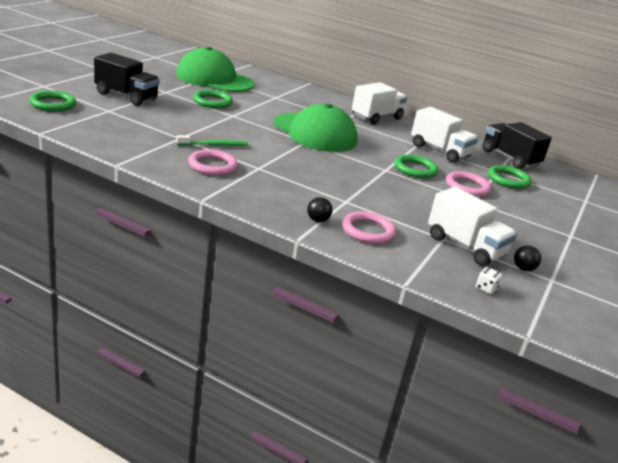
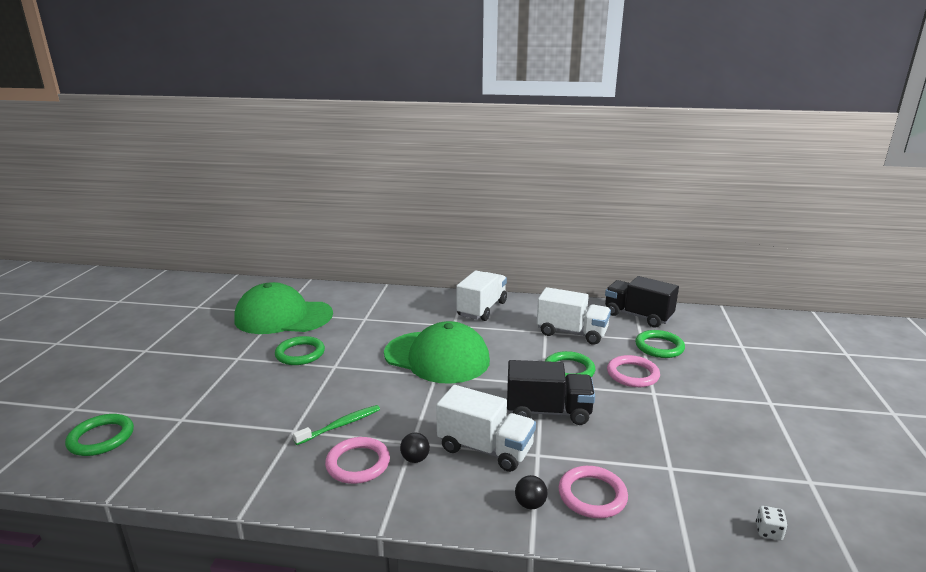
camera: 15 degrees left, 5 degrees down
black truck [94,53,160,106] -> black truck moved to [507,360,595,425]
white truck [428,187,517,266] -> white truck moved to [436,385,536,472]
black ball [514,245,541,271] -> black ball moved to [400,433,430,463]

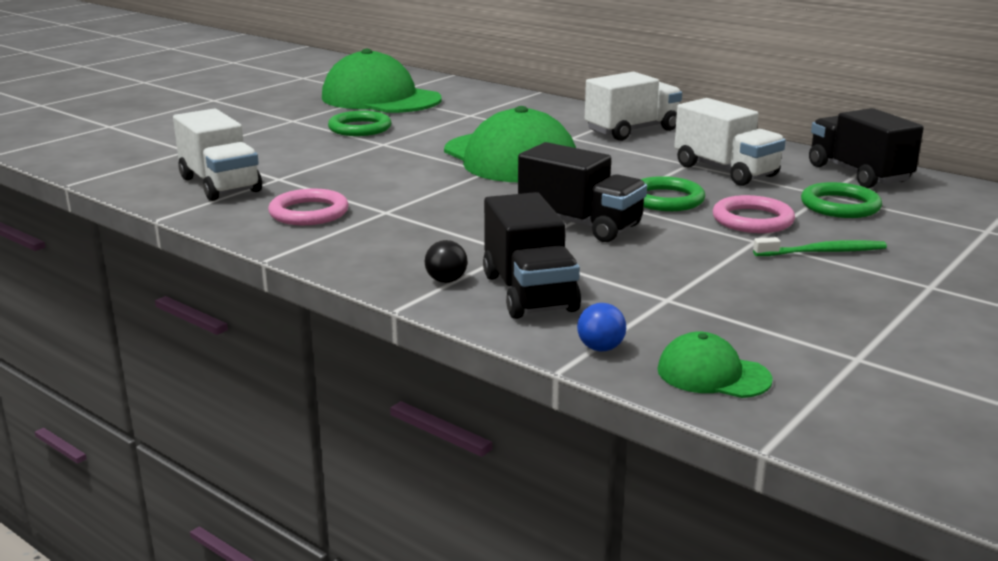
camera: 30 degrees right, 0 degrees up
green ring [65,414,134,456] -> none
green toothbrush [293,405,380,445] -> green toothbrush moved to [753,237,887,256]
black ball [400,433,430,463] -> none
white truck [436,385,536,472] -> white truck moved to [173,108,262,201]
pink ring [559,466,628,518] -> black truck [483,192,581,319]
white dice [756,506,788,541] -> green cap [657,332,773,398]
none -> blue ball [577,303,626,352]

